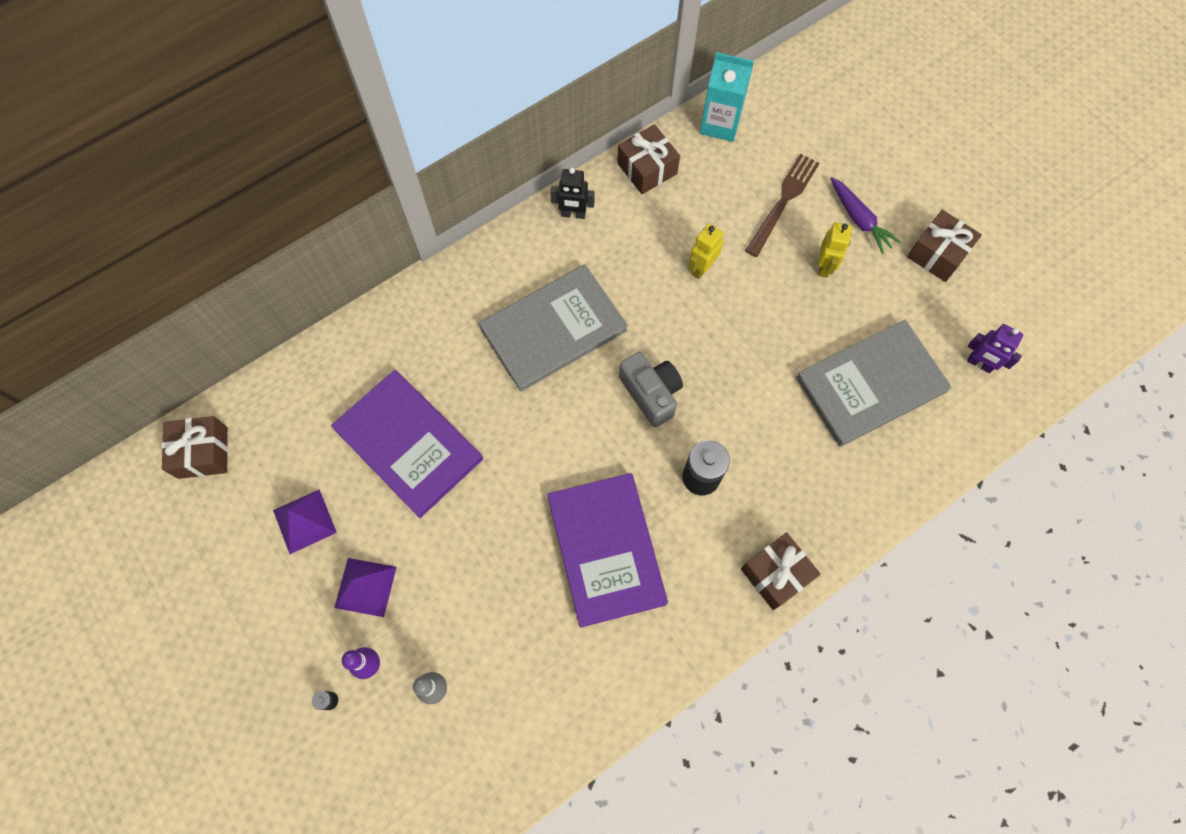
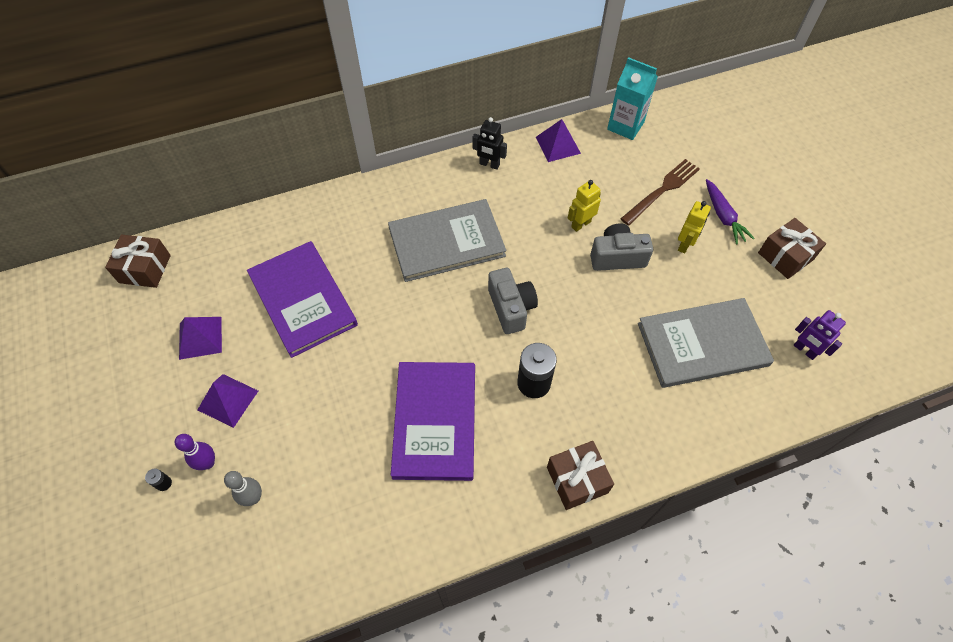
camera: 15 degrees right, 10 degrees down
brown gift [617,124,680,194] -> purple pyramid [536,119,581,162]
none -> grey camera [590,223,653,271]

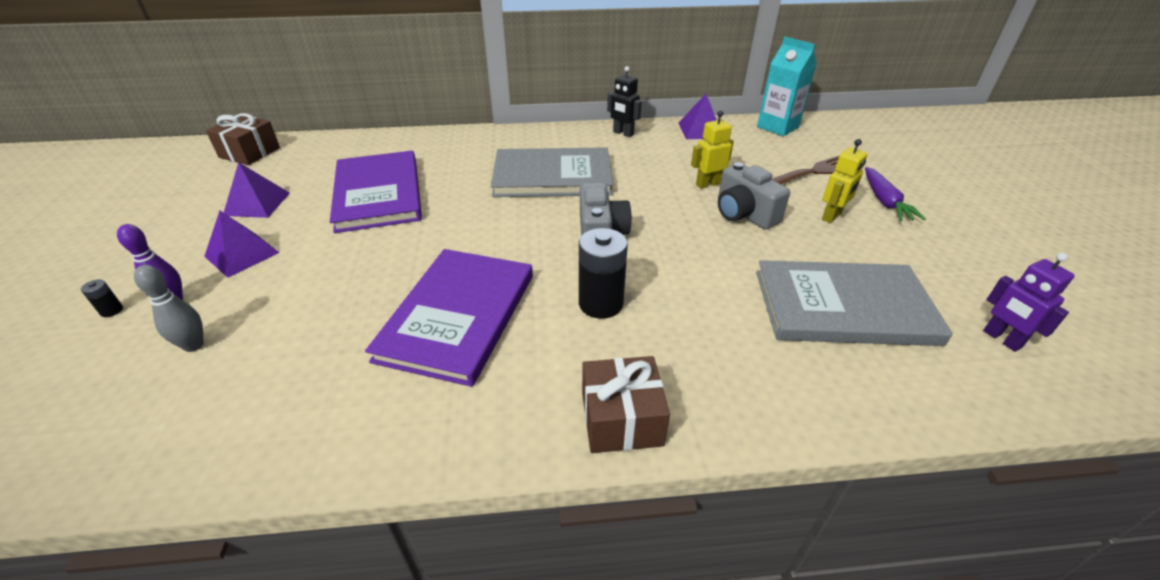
camera: 15 degrees right, 20 degrees down
grey camera [590,223,653,271] -> grey camera turned 135 degrees counterclockwise [718,162,790,229]
brown gift [758,218,826,279] -> none

